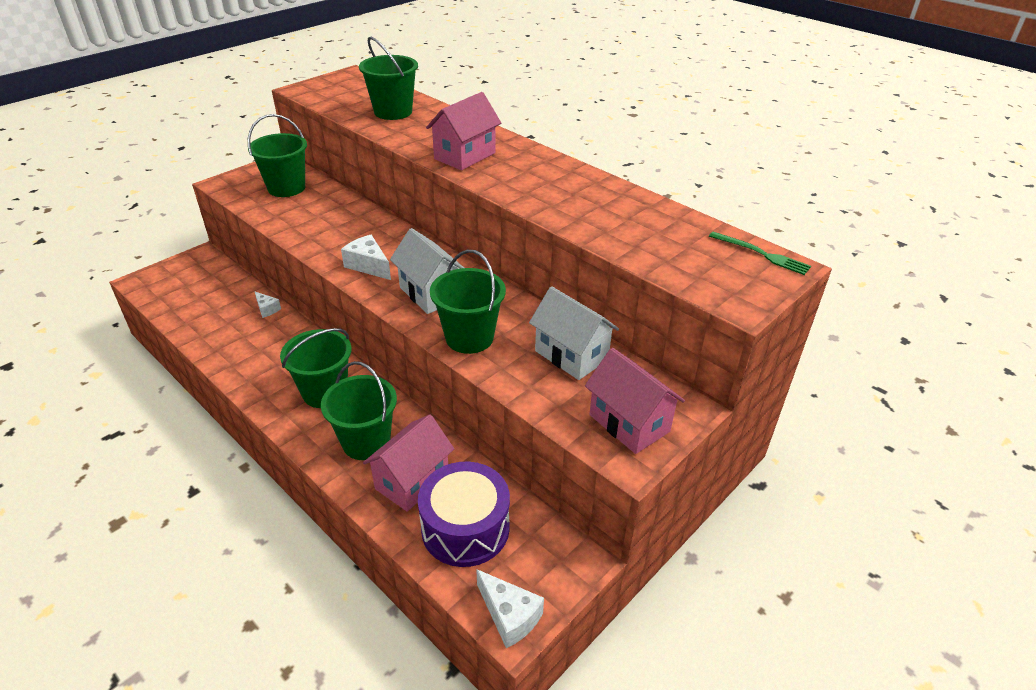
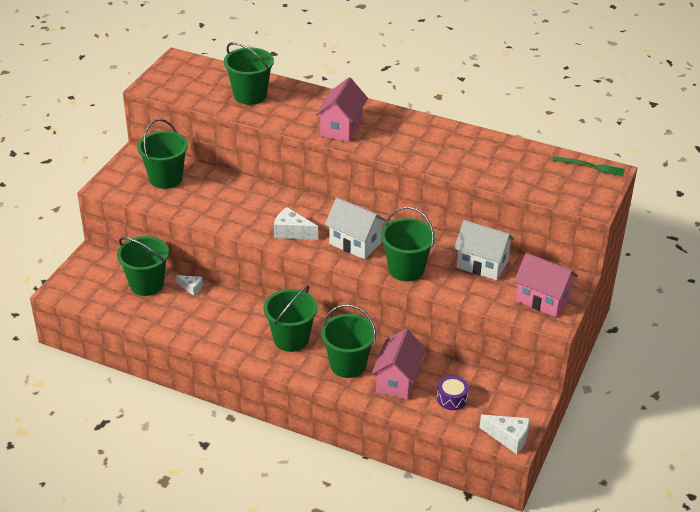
camera: 20 degrees left, 0 degrees up
purple drum [418,462,510,567] -> purple drum [437,376,469,410], size x0.50
none -> green bucket [117,236,169,296]

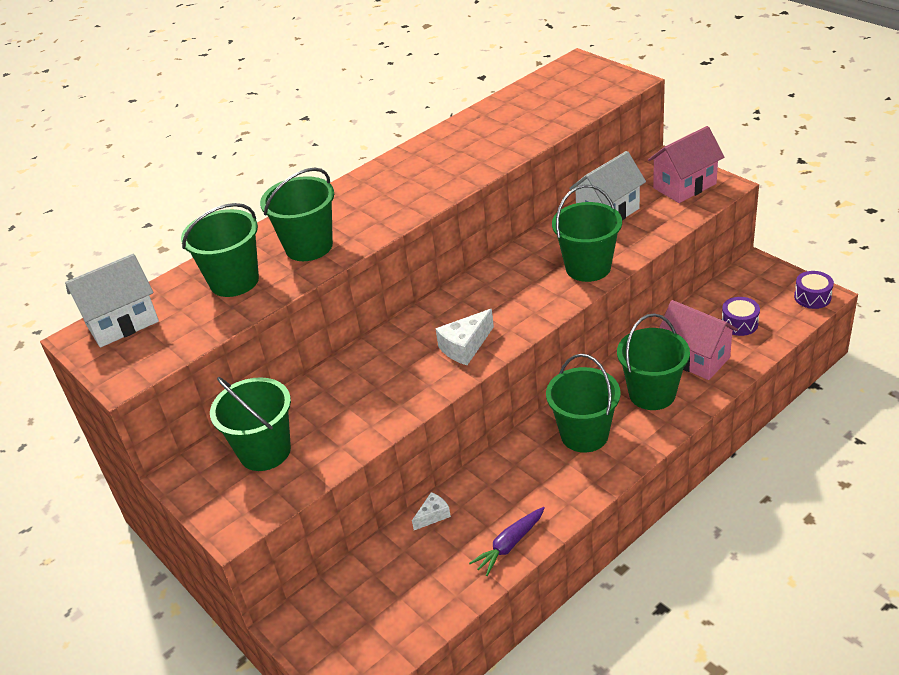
camera: 60 degrees left, 0 degrees up
green bucket [117,236,169,296] -> green bucket moved to [260,168,334,261]
pink house [315,77,368,142] -> none
white house [325,198,386,259] -> white house moved to [65,254,159,348]
white cheese [479,415,530,454] -> purple drum [794,271,834,309]
green fork [553,156,625,176] -> none
none -> purple carrot [469,507,545,576]

